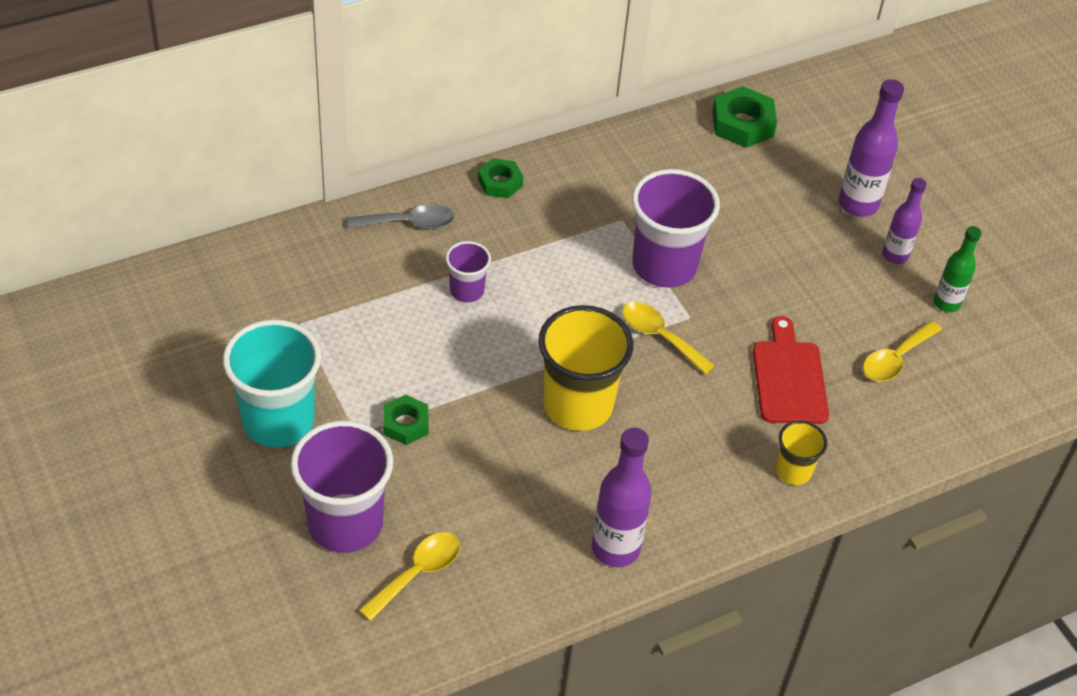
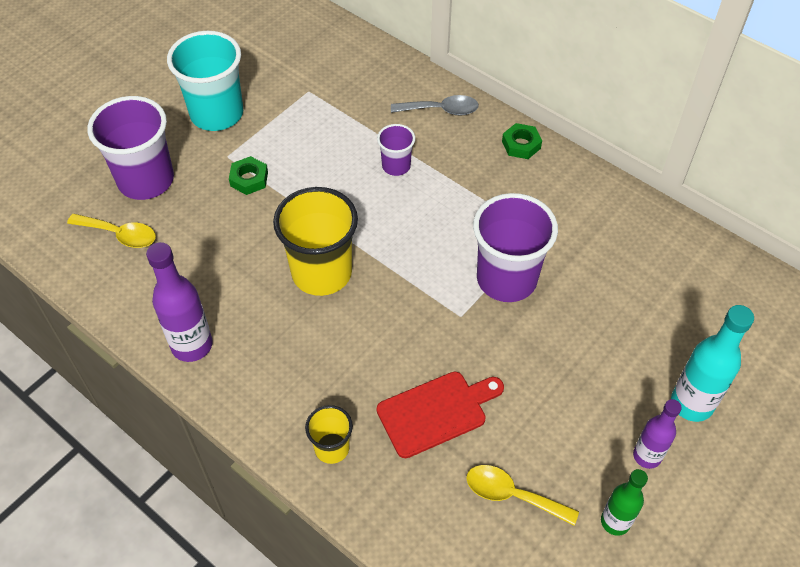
camera: 70 degrees right, 5 degrees up
grey spoon [347,204,455,229] -> grey spoon turned 60 degrees counterclockwise [391,95,479,115]
yellow spoon [622,302,715,374] -> none
green nut [712,86,777,148] -> none
purple bottle [839,79,904,217] -> turquoise bottle [671,305,754,422]

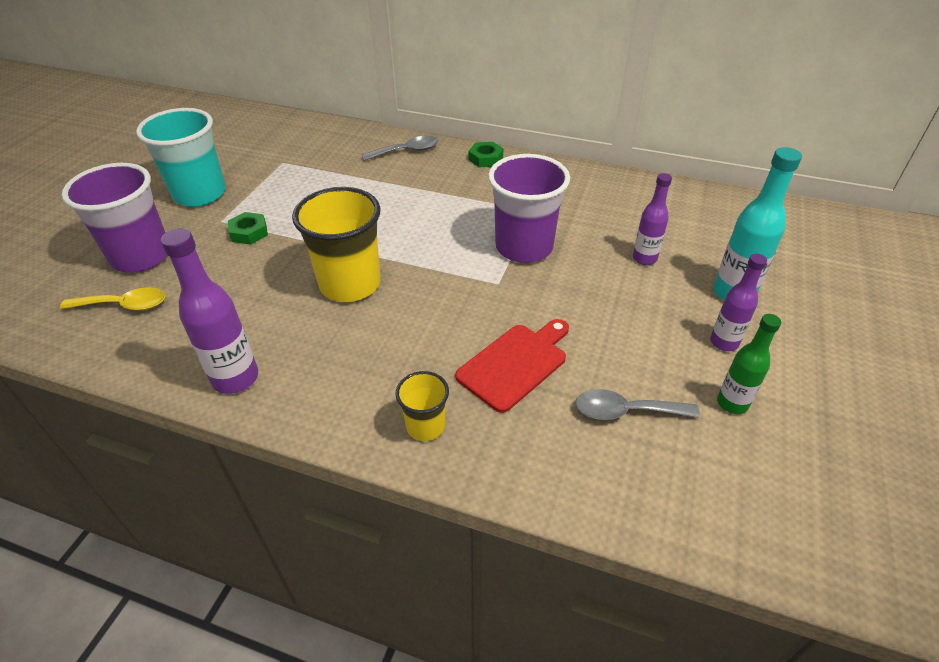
camera: 20 degrees left, 10 degrees down
purple cup [377,124,415,176] -> none
yellow spoon [466,465,579,526] -> grey spoon [575,389,700,420]
none -> purple bottle [633,173,672,265]

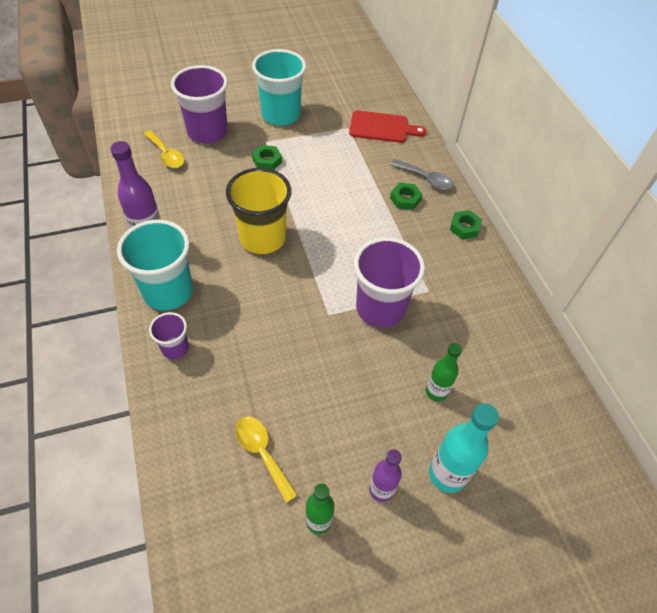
camera: 50 degrees right, 10 degrees up
yellow cup [395,371,449,441] -> purple cup [149,312,189,359]
red cutting board [455,319,569,413] -> red cutting board moved to [349,110,426,143]
grey spoon [575,389,700,420] -> yellow spoon [235,417,298,503]
purple bottle [633,173,672,265] -> green bottle [426,343,462,402]
none -> turquoise cup [117,220,193,310]
none -> green nut [390,183,423,210]

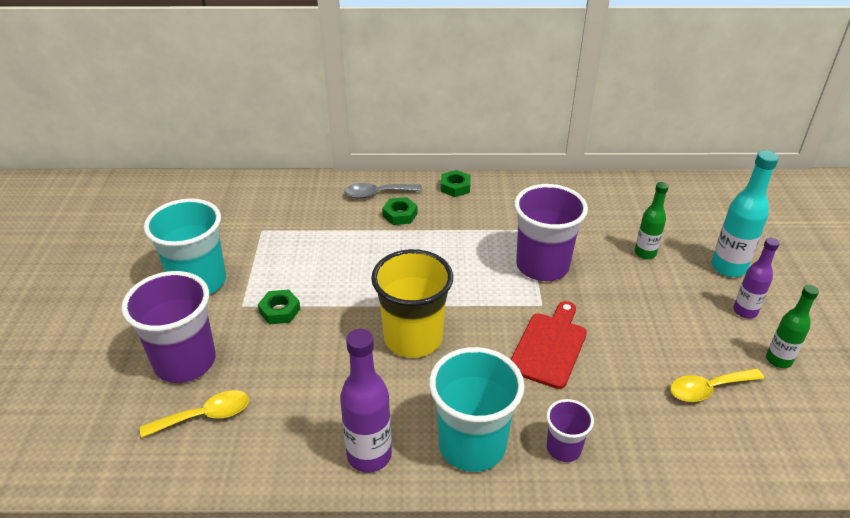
camera: 70 degrees left, 15 degrees down
red cutting board [349,110,426,143] -> red cutting board moved to [511,301,587,389]
grey spoon [390,159,454,190] -> grey spoon turned 150 degrees counterclockwise [345,183,422,199]

